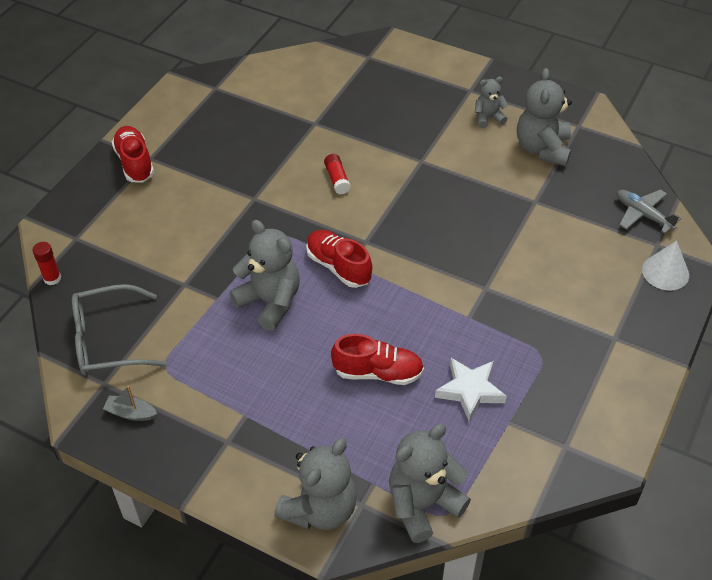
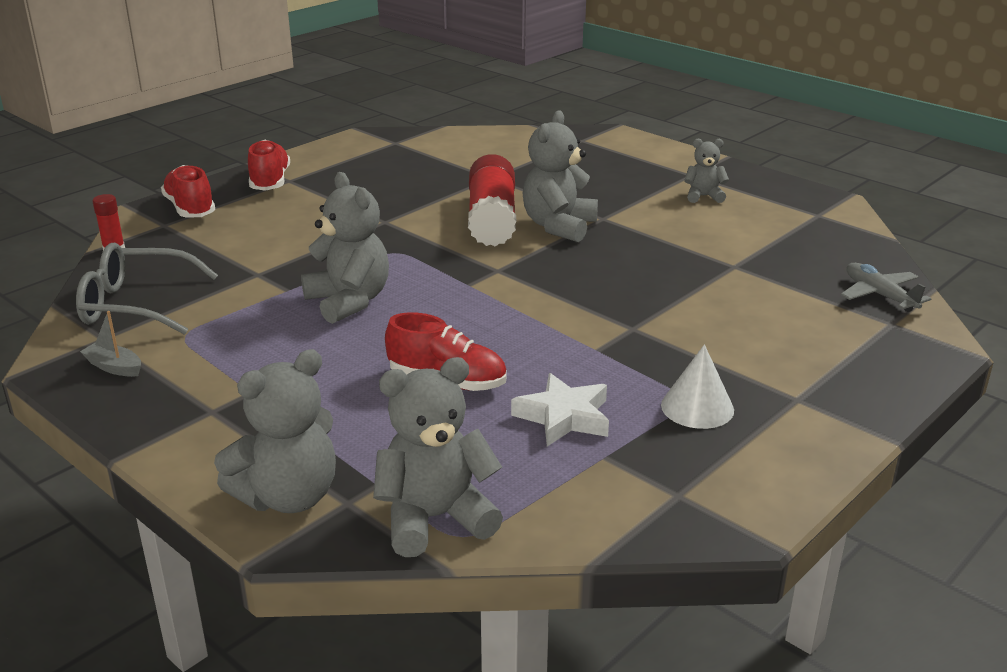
camera: 15 degrees right, 20 degrees down
red shoe [306,230,372,288] -> red shoe moved to [161,165,215,218]
red glue stick [324,154,351,194] -> red glue stick [468,154,516,247], size x2.30
grey teddy bear [517,68,572,166] -> grey teddy bear moved to [523,110,598,242]
white cone [642,241,689,291] -> white cone moved to [661,344,734,429]

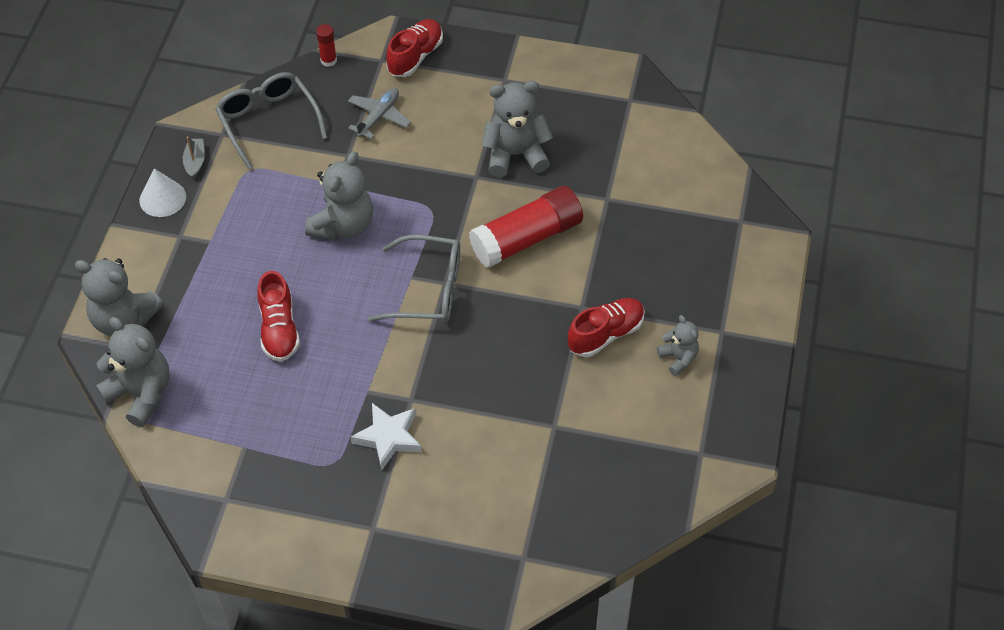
camera: 60 degrees right, 25 degrees up
red shoe [248,140,290,191] -> red shoe moved to [568,298,645,357]
white star [511,373,609,446] -> white star moved to [351,403,422,470]
grey teddy bear [523,110,598,242] -> grey teddy bear moved to [481,81,553,178]
white cone [661,344,734,429] -> white cone moved to [139,168,186,217]
grey plane [841,263,931,312] -> grey plane moved to [348,88,411,139]
none -> grey glasses [368,235,460,324]

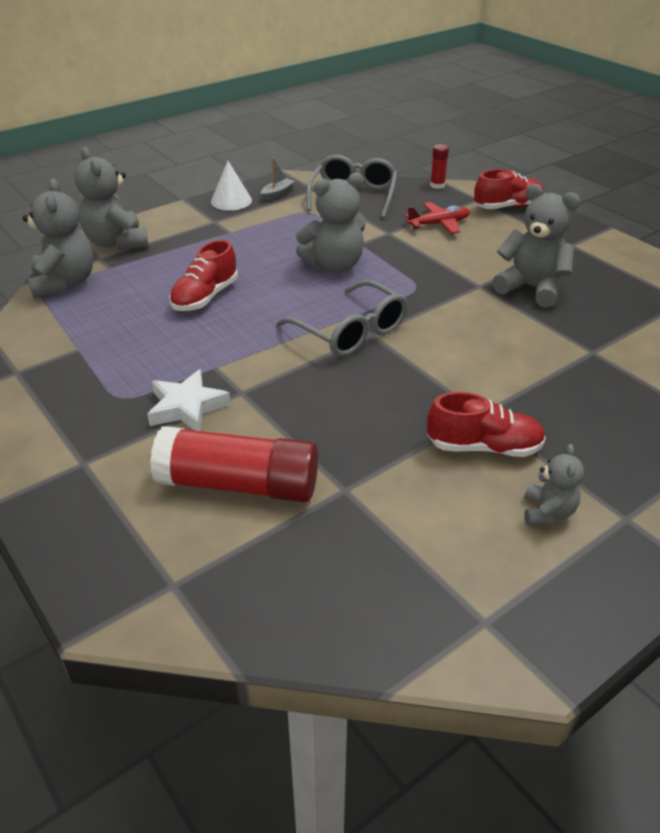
camera: 40 degrees right, 15 degrees down
grey plane [348,88,411,139] -> red plane [405,202,470,234]
red glue stick [469,186,583,268] -> red glue stick moved to [150,426,318,502]

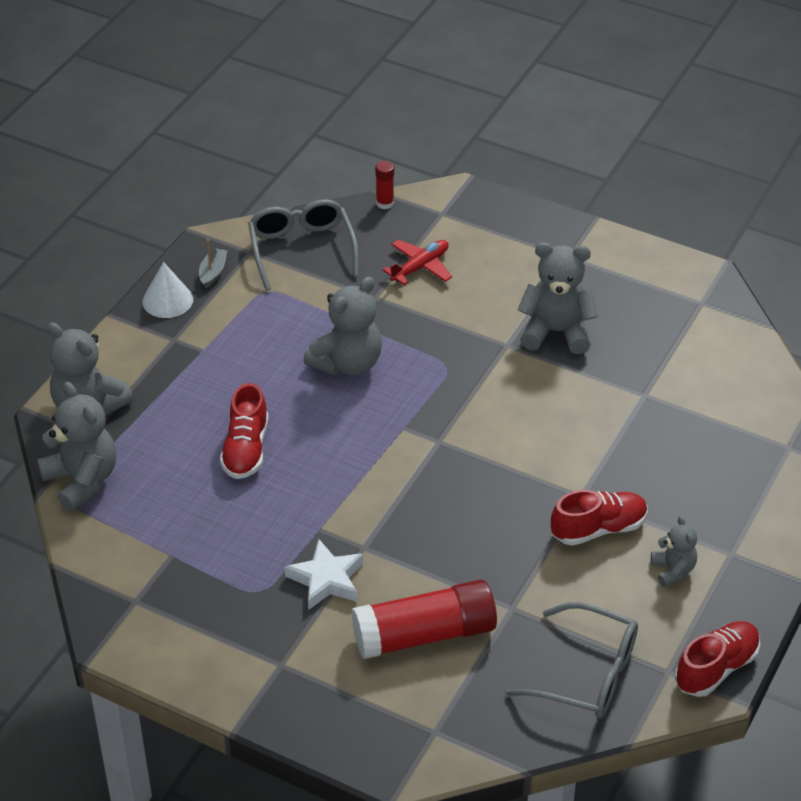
camera: 25 degrees left, 5 degrees up
grey glasses [276,280,408,357] -> grey glasses moved to [506,602,638,719]
red shoe [474,169,545,209] -> red shoe moved to [675,621,760,697]

